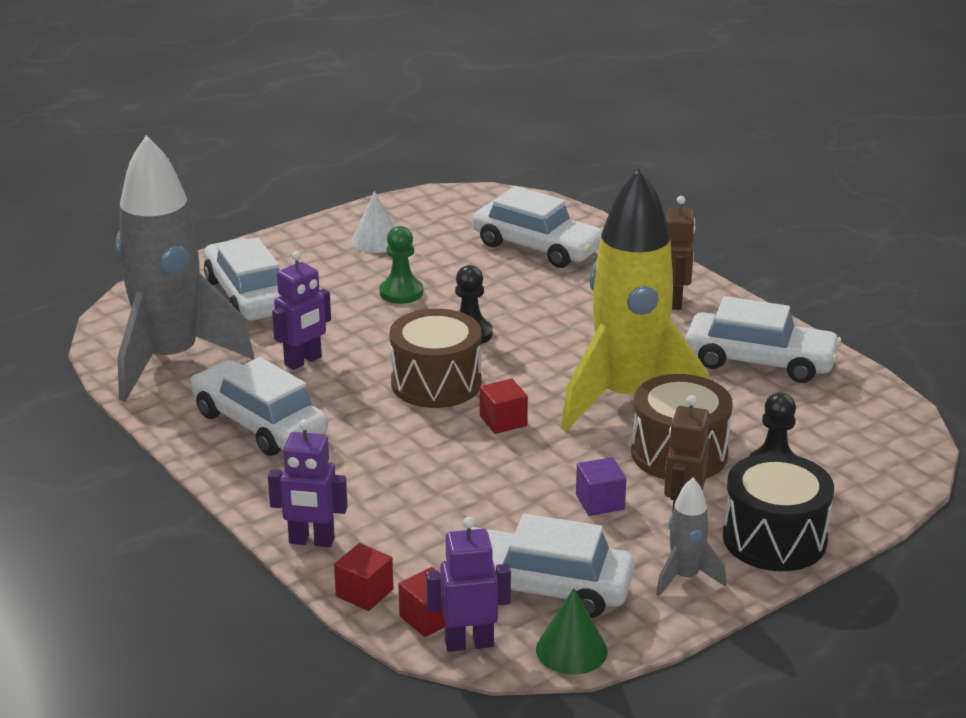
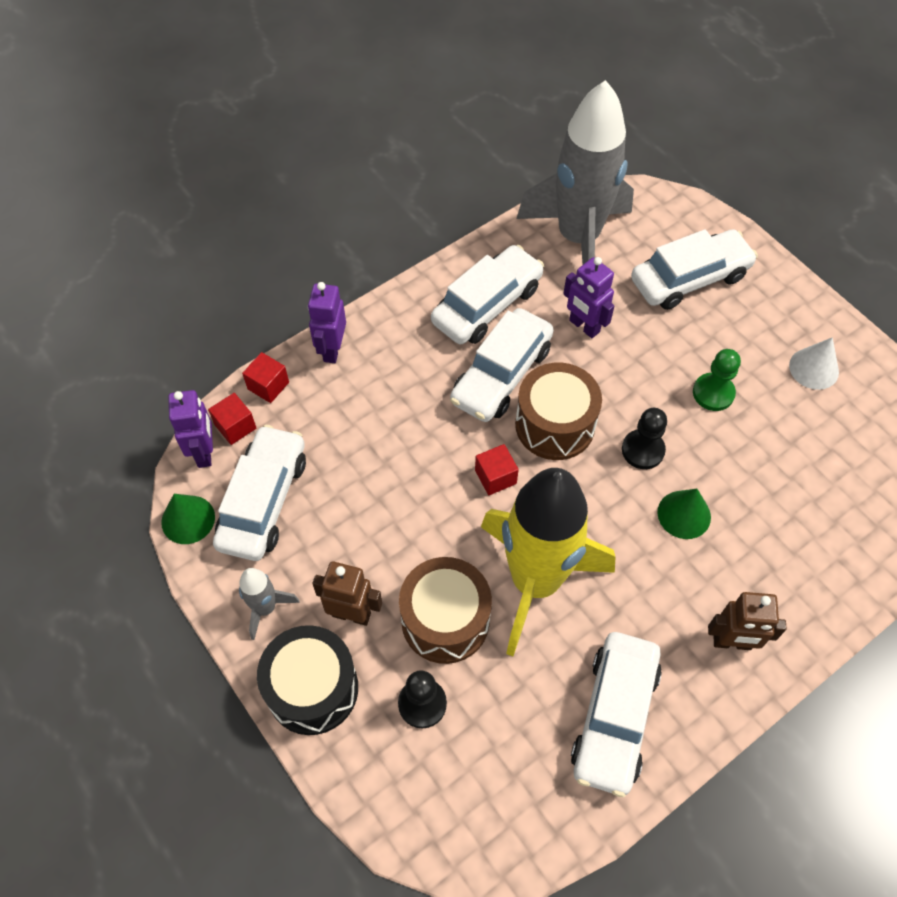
camera: 90 degrees right, 30 degrees up
white car [473,186,602,268] -> white car moved to [450,308,554,422]
purple cube [576,457,626,516] -> none
none -> green cone [657,488,711,539]

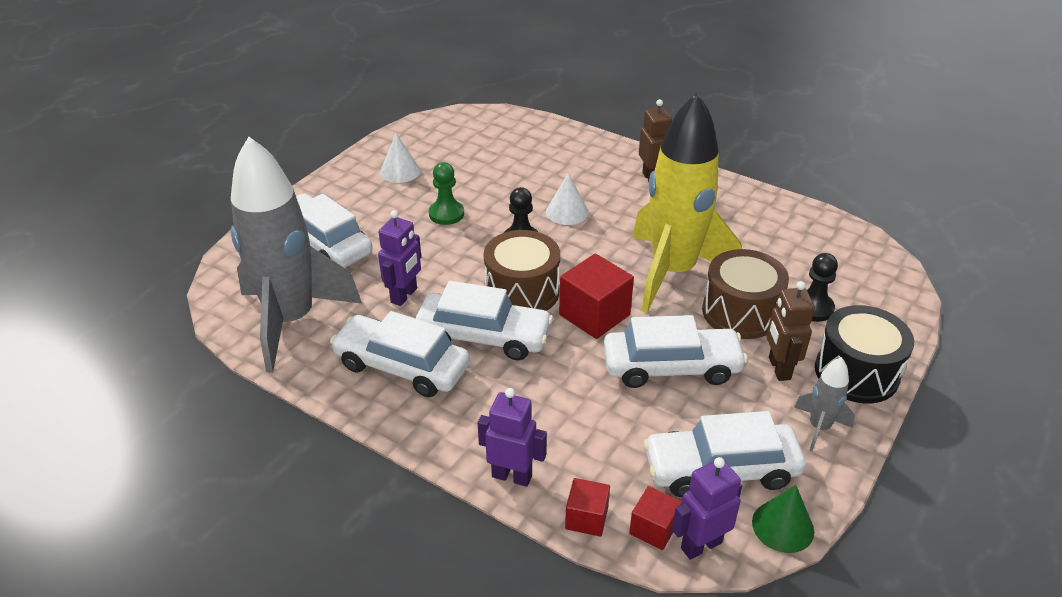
camera: 110 degrees left, 20 degrees down
purple robot [308,282,346,363] -> purple robot turned 150 degrees counterclockwise [478,388,547,487]
red cube [475,444,519,495] -> red cube [559,254,634,339], size x1.73
white car [571,632,662,797] -> white car moved to [603,315,748,388]
green cone [657,488,711,539] -> white cone [546,173,588,225]

